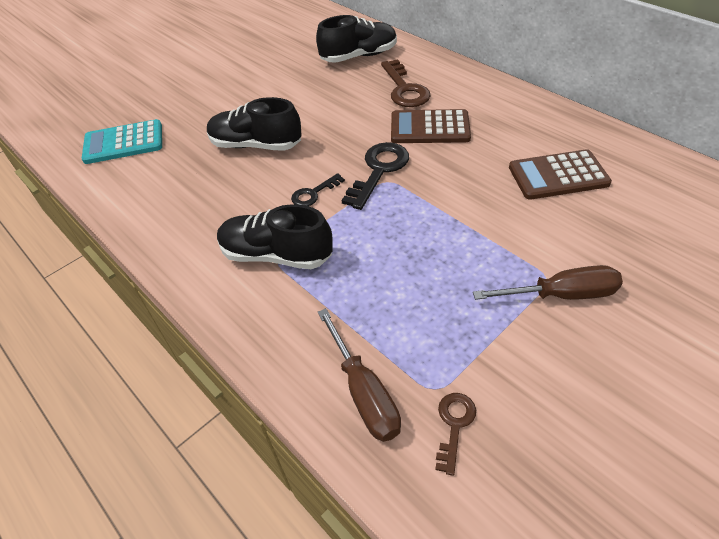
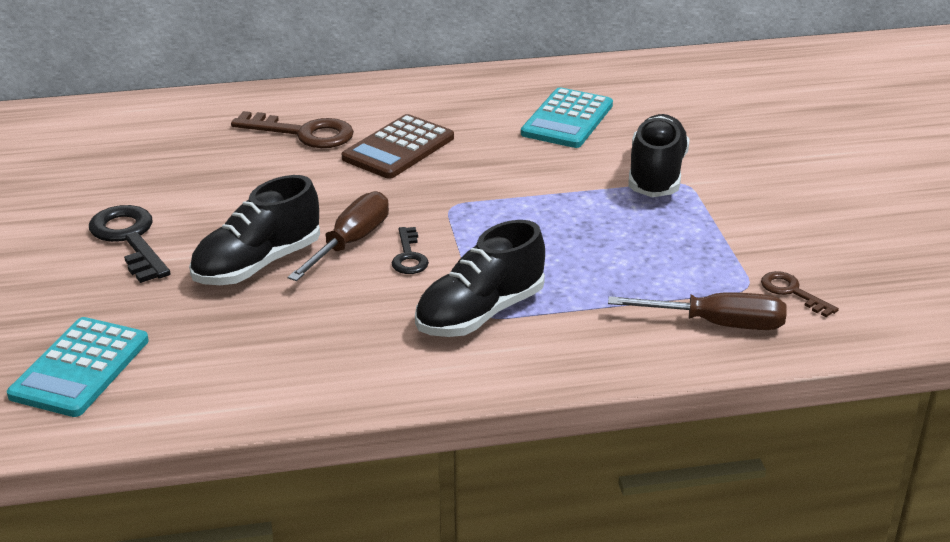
camera: 60 degrees left, 15 degrees down
black shoe [316,15,397,63] -> black shoe moved to [628,114,690,197]
black key [342,142,409,210] -> black key moved to [89,205,171,283]
brown screwdriver [473,265,623,300] -> brown screwdriver moved to [288,191,389,281]
brown calculator [509,149,612,200] -> turquoise calculator [521,87,613,148]

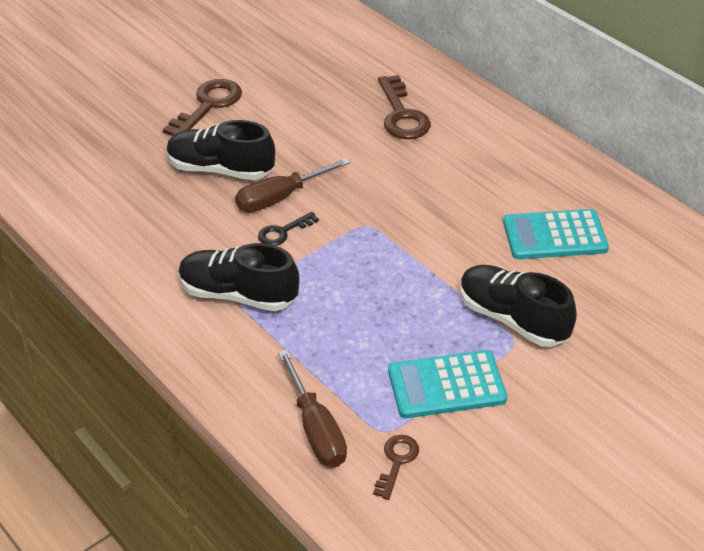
camera: 60 degrees right, 10 degrees up
turquoise calculator [7,317,149,417] -> turquoise calculator moved to [388,350,507,418]
black key [89,205,171,283] -> brown key [163,79,242,136]
brown screwdriver [288,191,389,281] -> brown screwdriver turned 150 degrees clockwise [235,158,351,212]
brown calculator [342,114,454,179] -> none
black shoe [628,114,690,197] -> black shoe turned 120 degrees counterclockwise [460,265,577,347]

